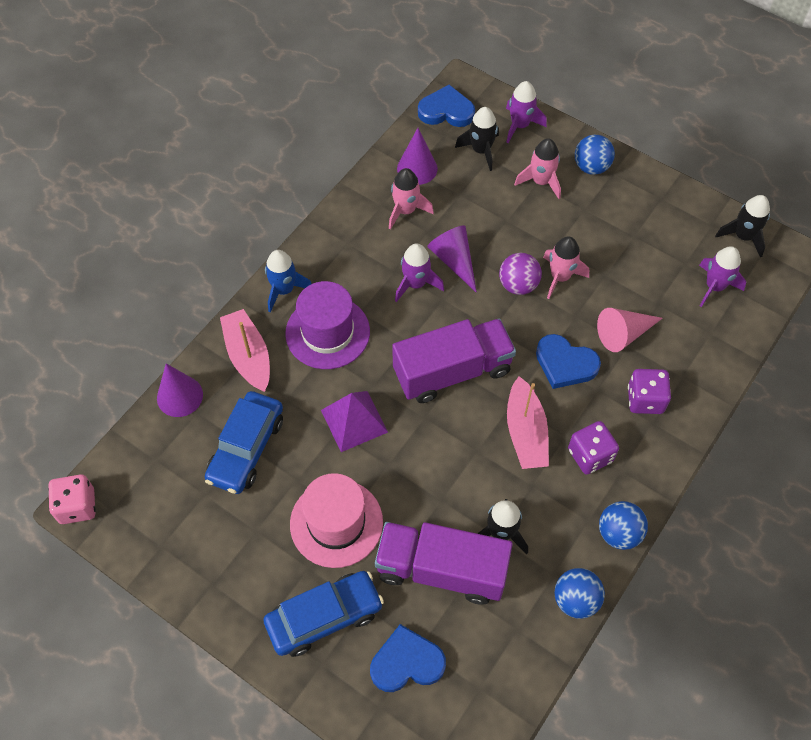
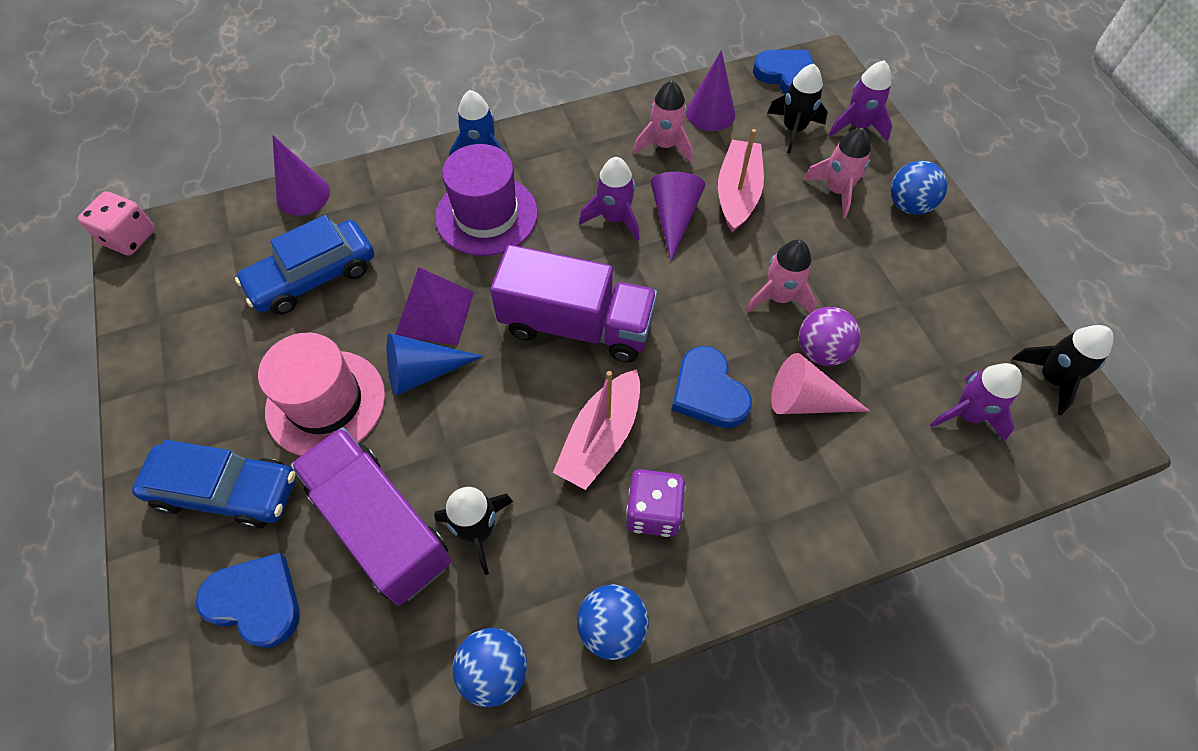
camera: 35 degrees right, 0 degrees up
pink boat [220,309,270,392] -> pink boat moved to [718,129,764,233]
purple ball [499,253,542,295] -> purple ball moved to [799,307,861,366]
purple dice [628,369,671,414] -> none
none -> blue cone [387,333,484,396]

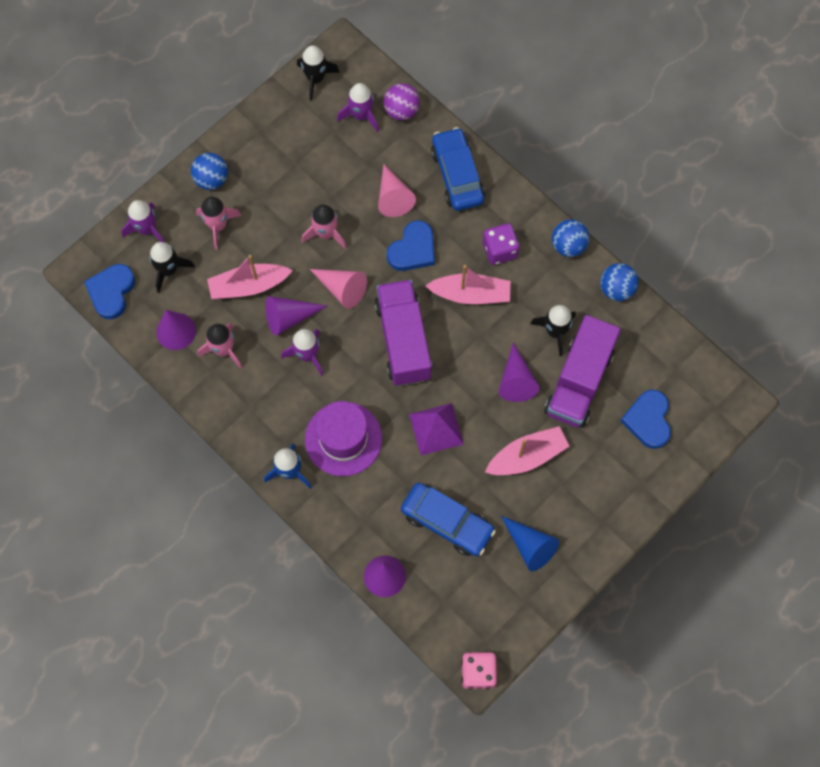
camera: 115 degrees left, 10 degrees up
blue car [132,440,296,529] -> blue car moved to [431,127,485,211]
pink hat [258,333,385,456] -> pink boat [485,426,569,475]
blue cone [387,333,484,396] -> blue cone moved to [501,516,559,571]
purple ball [799,307,861,366] -> purple ball moved to [384,83,420,120]
none -> pink cone [310,269,367,309]
none -> purple cone [499,343,539,402]

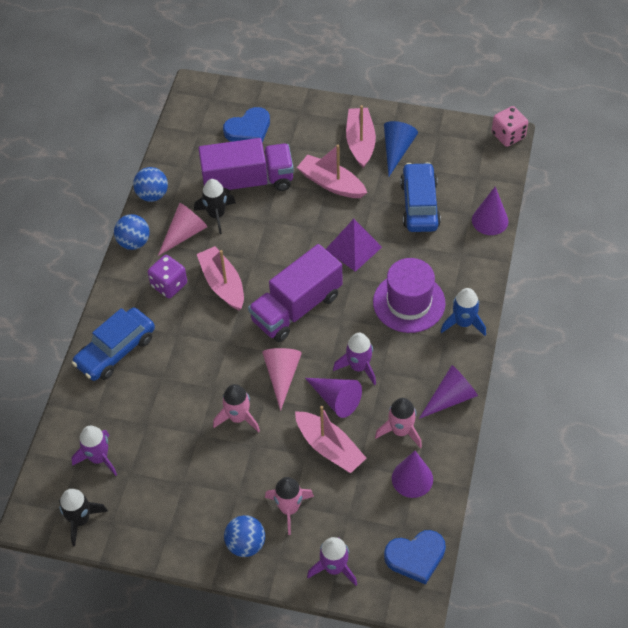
camera: 120 degrees left, 15 degrees down
black rocket [149,242,195,293] -> none
pink cone [378,164,416,217] -> pink cone moved to [158,203,207,256]
purple ball [384,83,420,120] -> none
blue heart [387,220,435,271] -> none
purple cone [499,343,539,402] -> purple cone moved to [419,365,478,419]
none -> pink boat [346,105,376,168]

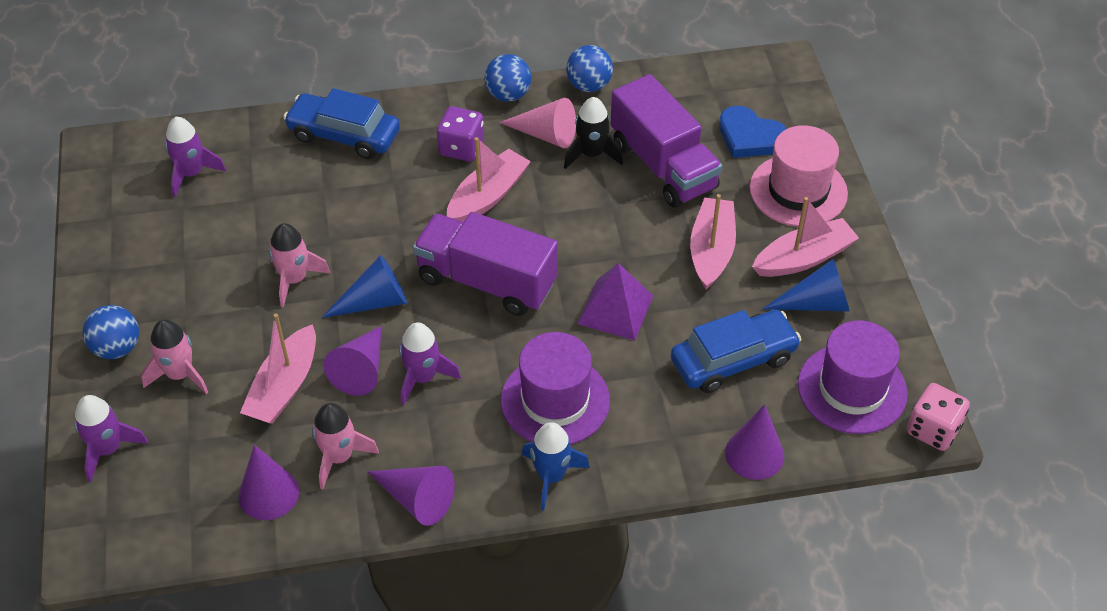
camera: 65 degrees right, 5 degrees down
black rocket [59,489,108,546] -> none
pink cone [262,348,302,411] -> blue cone [321,255,407,318]
blue heart [384,530,446,585] -> none
none -> pink hat [750,125,848,227]
none -> purple hat [798,320,908,434]

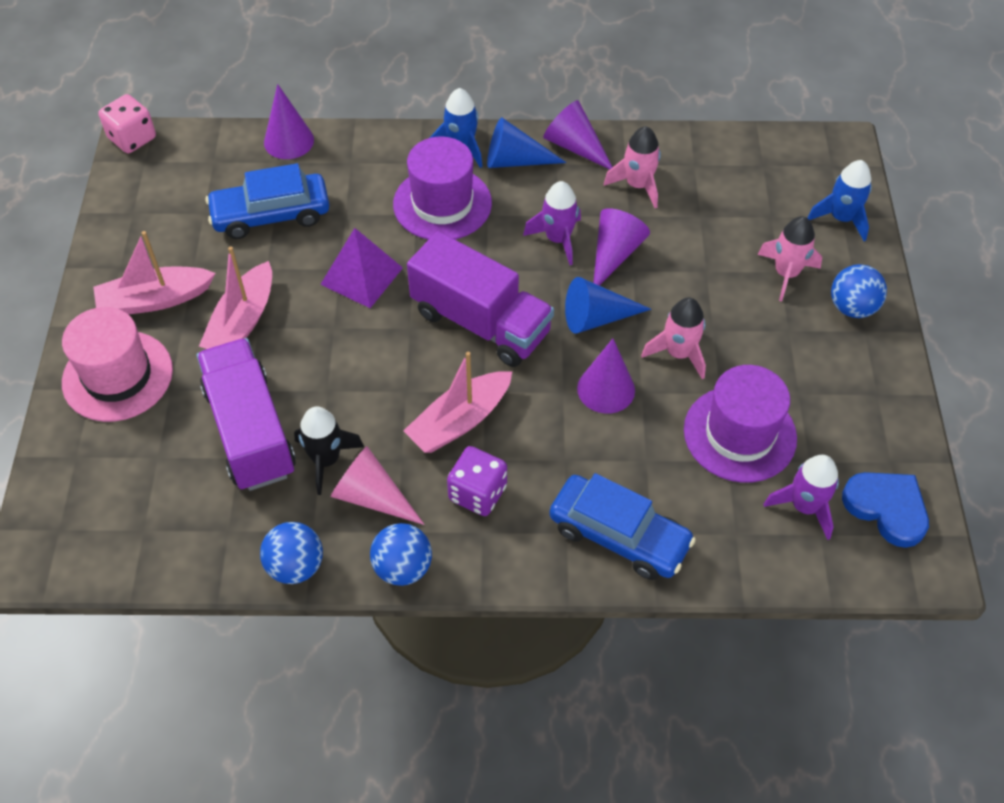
camera: 170 degrees left, 5 degrees up
purple rocket [74,395,148,482] -> blue rocket [807,160,872,241]
purple cone [238,445,299,520] -> purple cone moved to [577,338,635,414]
pink boat [240,313,316,424] -> none
blue heart [719,106,787,158] -> blue heart moved to [842,472,929,548]
blue cone [762,259,850,312] -> blue cone moved to [487,117,567,168]
purple hat [798,320,908,434] -> purple hat moved to [684,365,797,483]

